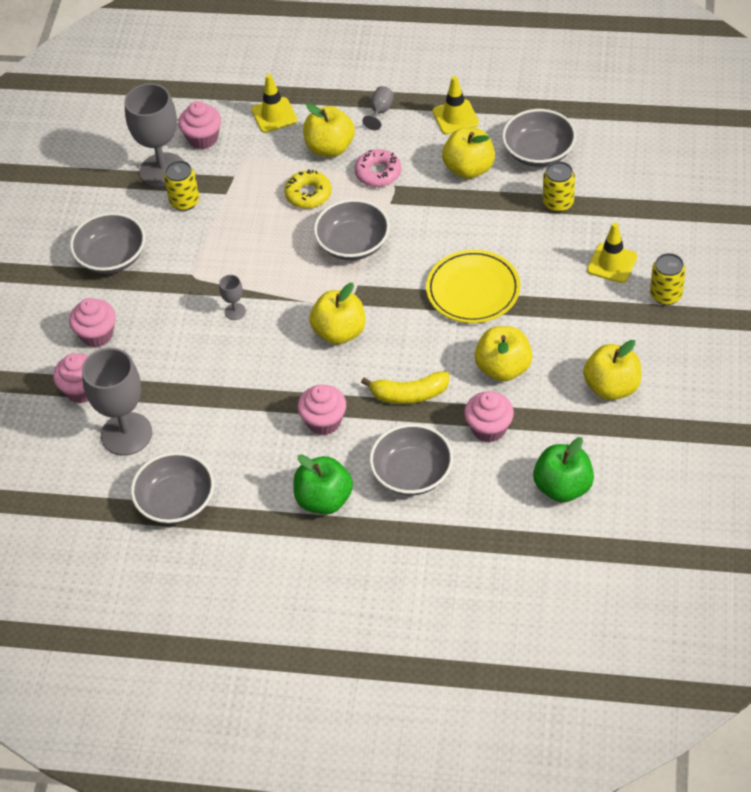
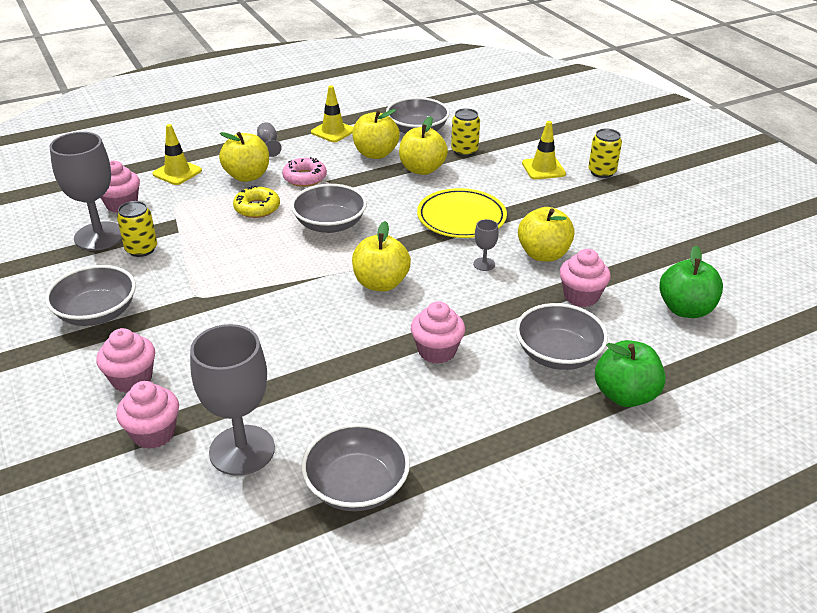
camera: 40 degrees left, 15 degrees down
grey goblet [219,275,246,320] -> grey goblet moved to [473,219,499,271]
green apple [293,454,353,515] -> green apple moved to [595,340,666,407]
yellow banana [361,372,449,404] -> none
yellow apple [583,340,641,400] -> yellow apple moved to [399,116,448,175]

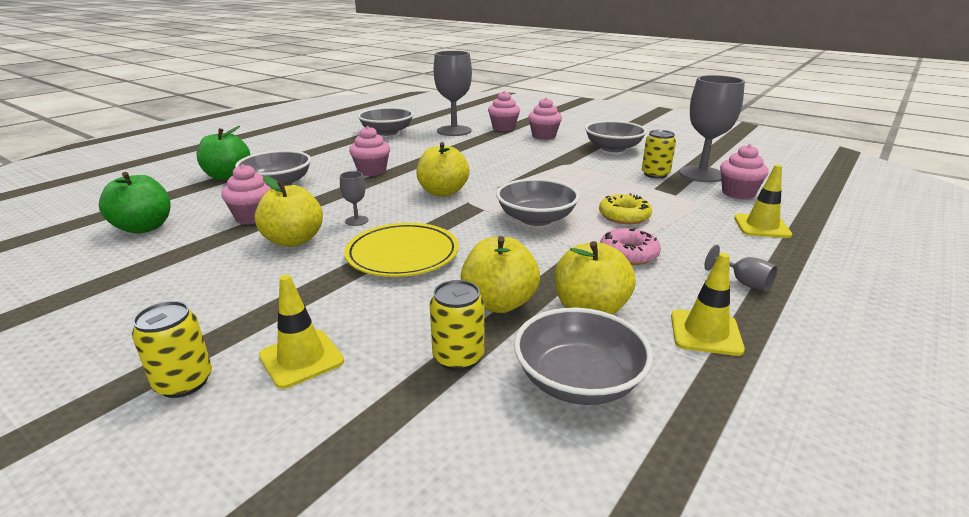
camera: 155 degrees right, 10 degrees down
yellow apple [219,132,269,182] -> none

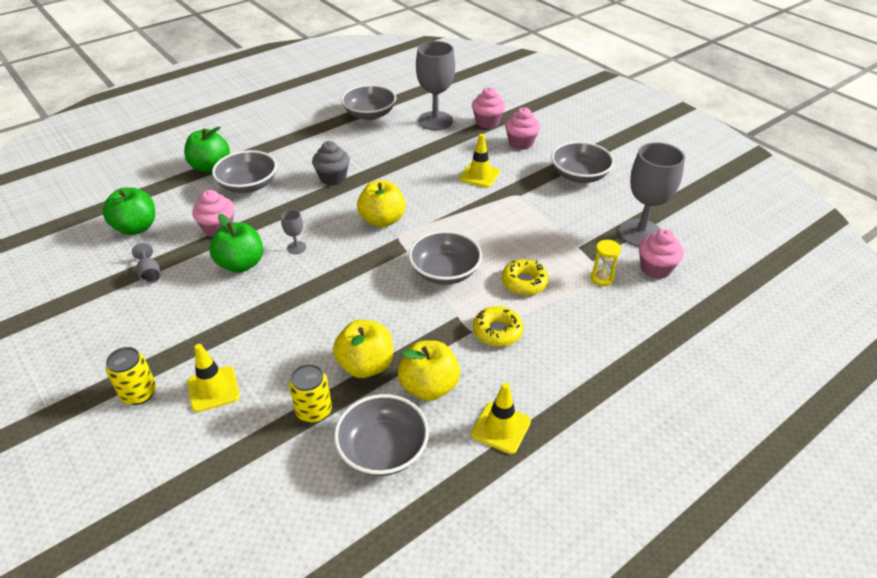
camera: 15 degrees right, 15 degrees up
yellow apple [255,176,323,247] -> green apple [209,214,263,273]
yellow plate [344,223,459,277] -> none
pink cupcake [349,126,390,176] -> grey cupcake [312,141,350,186]
pink donut [600,228,661,265] -> yellow donut [473,306,524,347]
yellow can [642,130,676,179] -> none
grey goblet [704,245,777,292] -> grey goblet moved to [132,243,160,284]
yellow traffic cone [734,165,792,238] -> yellow traffic cone moved to [460,134,500,188]
none -> yellow hourglass [590,240,621,286]

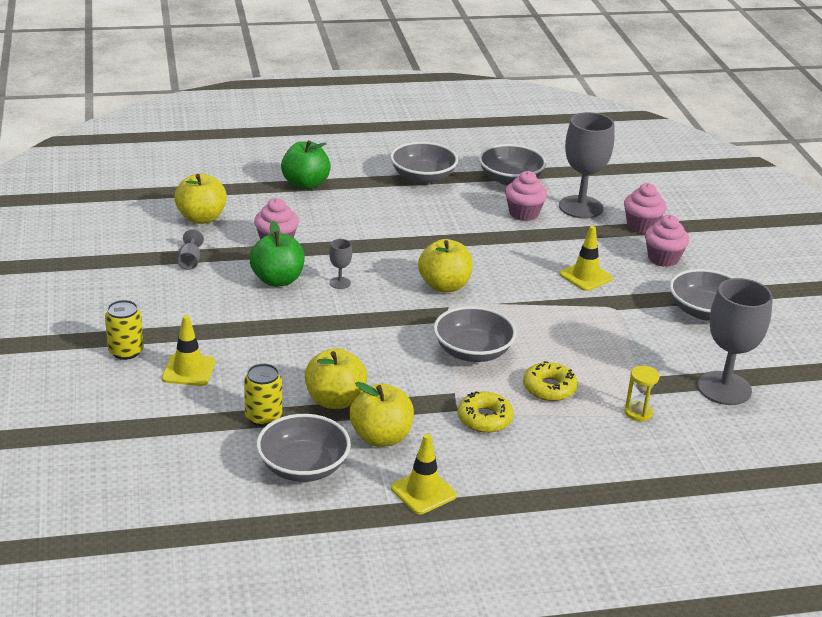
camera: 25 degrees right, 10 degrees down
green apple [103,188,155,235] -> yellow apple [174,174,227,224]
grey bowl [212,150,277,193] -> grey bowl moved to [390,142,458,184]
grey cupcake [312,141,350,186] -> none
pink cupcake [639,229,684,279] -> pink cupcake moved to [505,171,547,221]

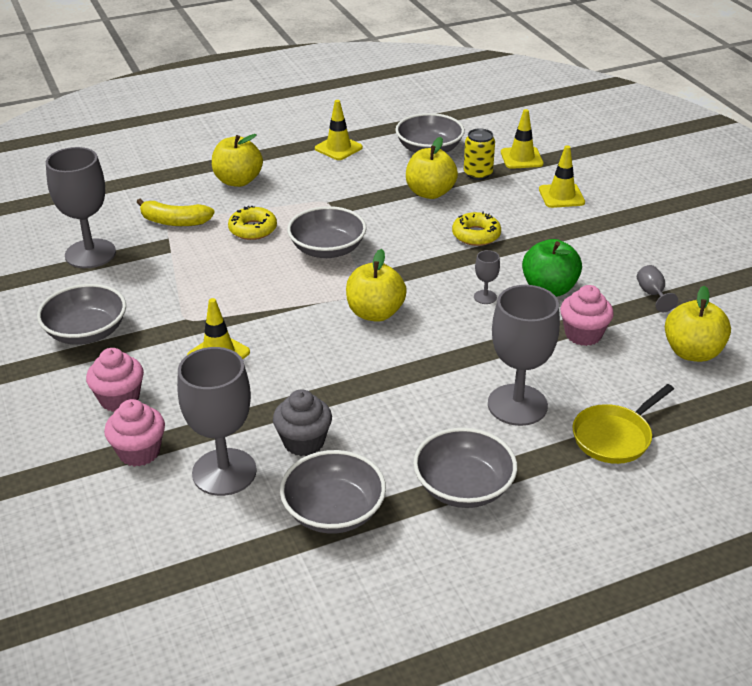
camera: 170 degrees right, 5 degrees up
yellow can [105,300,144,360] -> none
green apple [281,140,331,189] -> yellow pan [573,384,674,464]
yellow apple [349,382,414,447] -> yellow apple moved to [212,134,263,187]
yellow donut [458,391,514,433] -> yellow donut moved to [452,212,501,246]
pink cupcake [505,171,547,221] -> grey cupcake [273,389,332,456]
yellow hourglass [625,366,659,421] -> yellow banana [136,199,215,226]
none -> grey goblet [488,285,560,426]
none -> yellow traffic cone [501,109,543,169]

